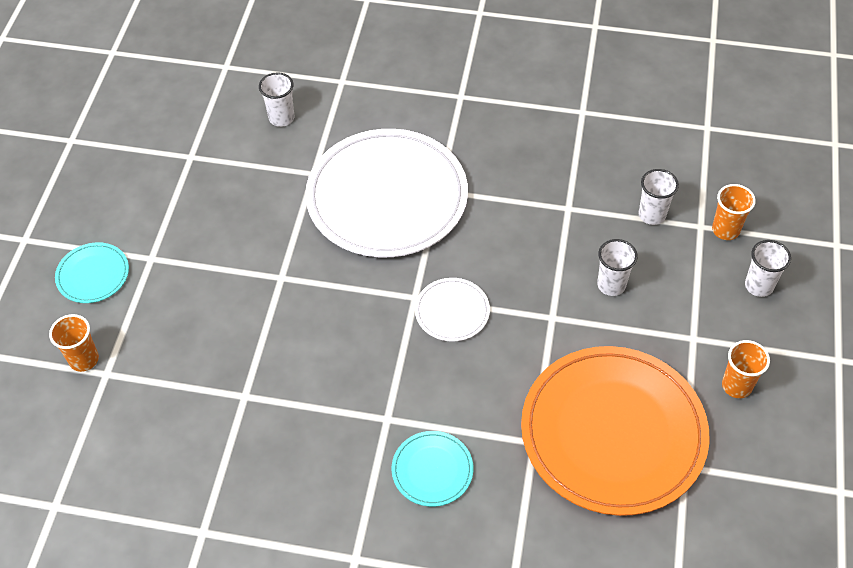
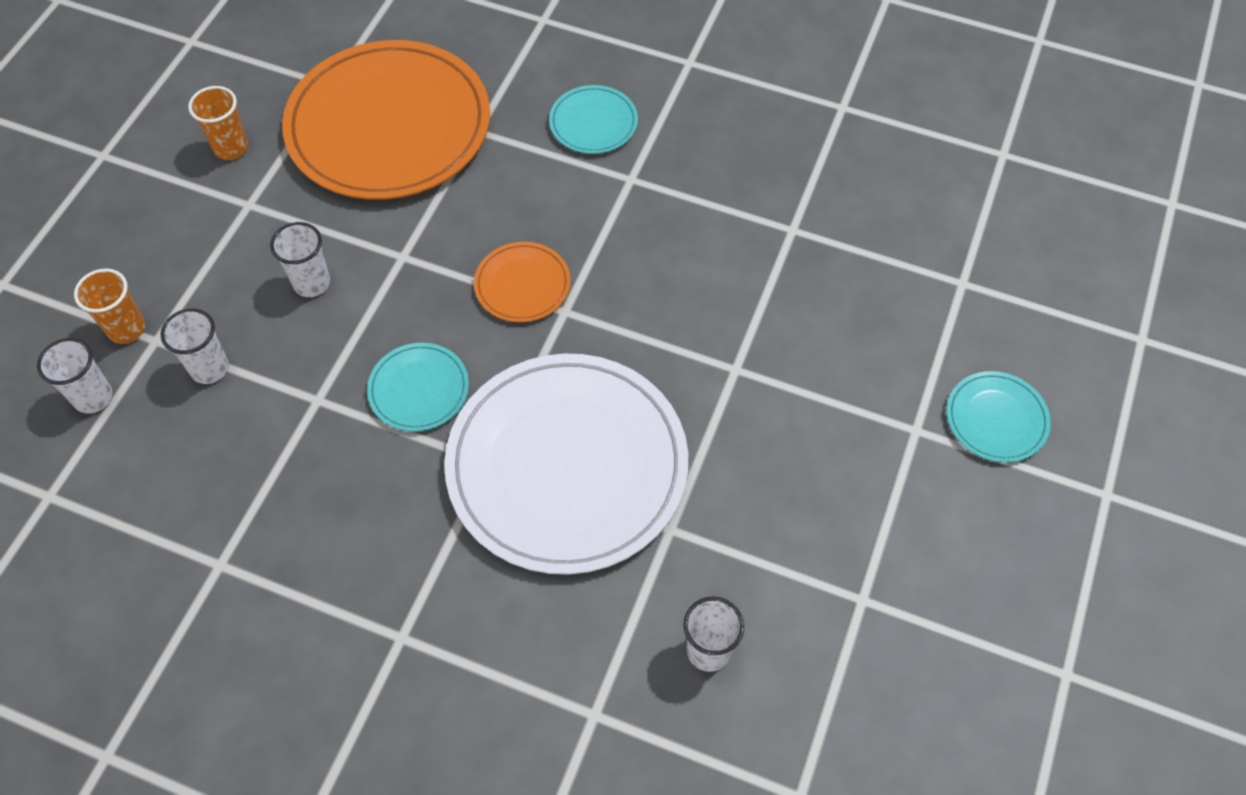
camera: 170 degrees left, 5 degrees up
orange cup [49,314,99,372] -> none
white plate [415,278,490,341] -> orange plate [474,242,571,322]
white cup [745,240,791,297] -> white cup moved to [37,338,113,414]
none -> turquoise plate [367,343,469,432]

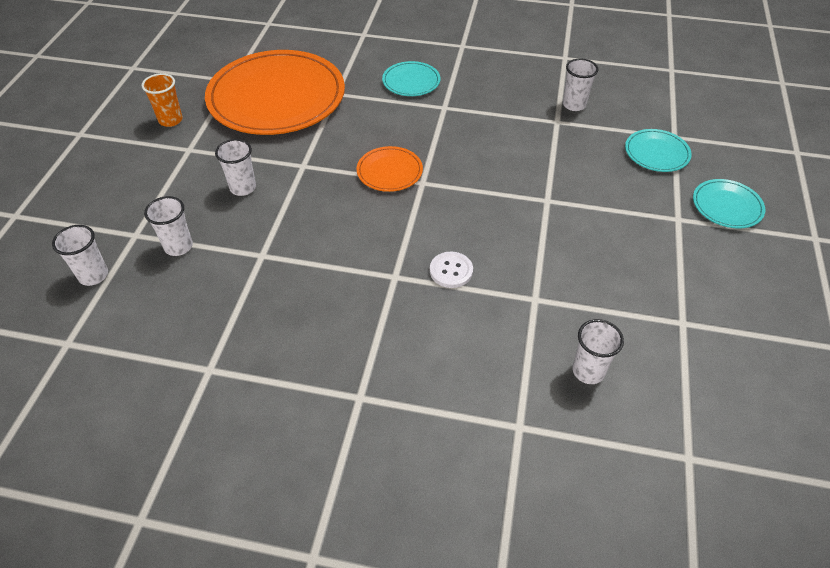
camera: 10 degrees left, 10 degrees down
orange cup [74,268,145,344] -> none
turquoise plate [367,343,469,432] -> turquoise plate moved to [625,129,692,172]
white plate [444,353,688,575] -> white button [430,252,473,288]
none -> white cup [563,58,598,111]

